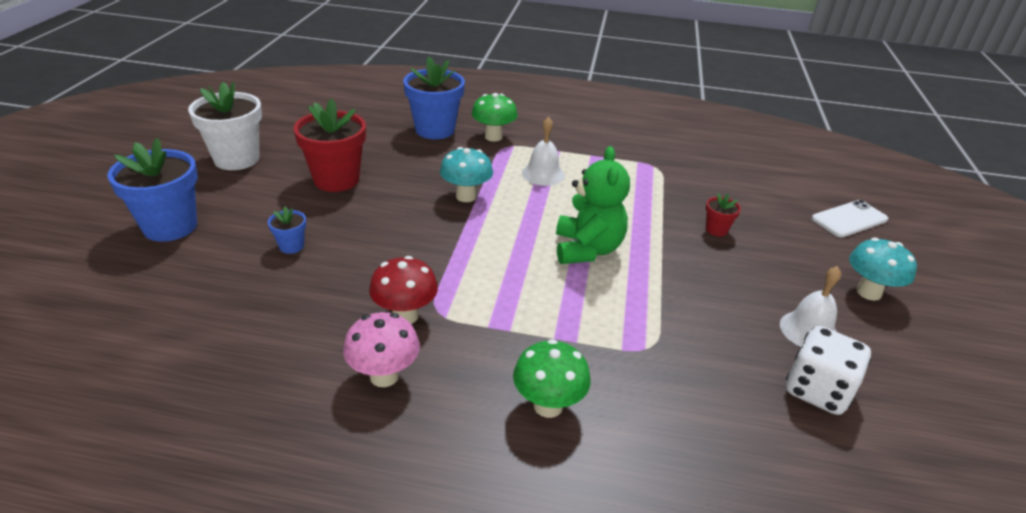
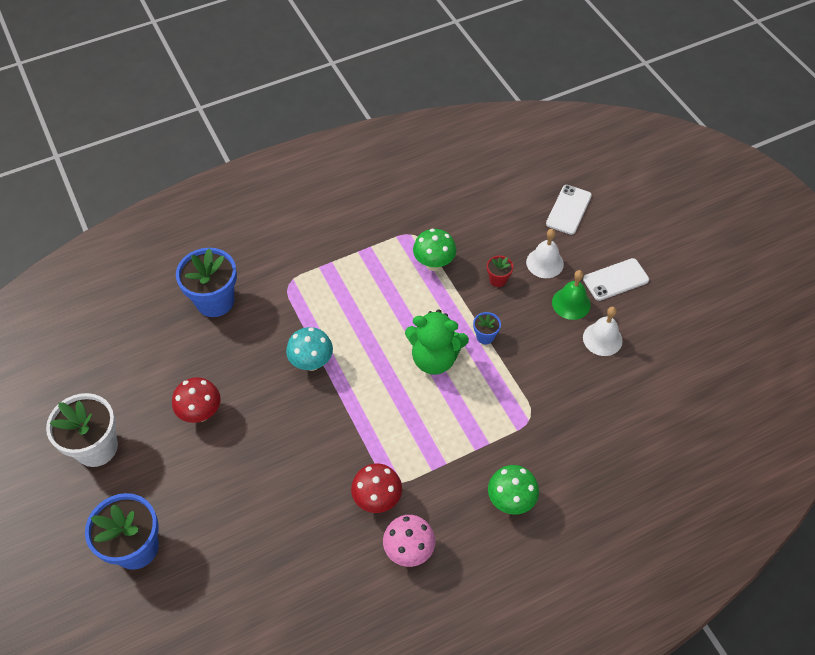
camera: 35 degrees left, 20 degrees up
blue flower pot [268,207,306,254] -> blue flower pot moved to [473,312,501,344]
red flower pot [294,98,366,192] -> red mushroom [172,377,221,423]
green mushroom [472,93,517,142] -> green mushroom moved to [413,229,456,271]
white bell [522,117,565,186] -> white bell moved to [526,229,564,278]
green teddy bear [556,146,630,264] -> green teddy bear turned 135 degrees clockwise [405,309,469,374]
white dice [786,326,871,415] -> none
turquoise mushroom [849,238,917,301] -> white phone [583,258,649,301]
none -> green bell [552,270,591,320]

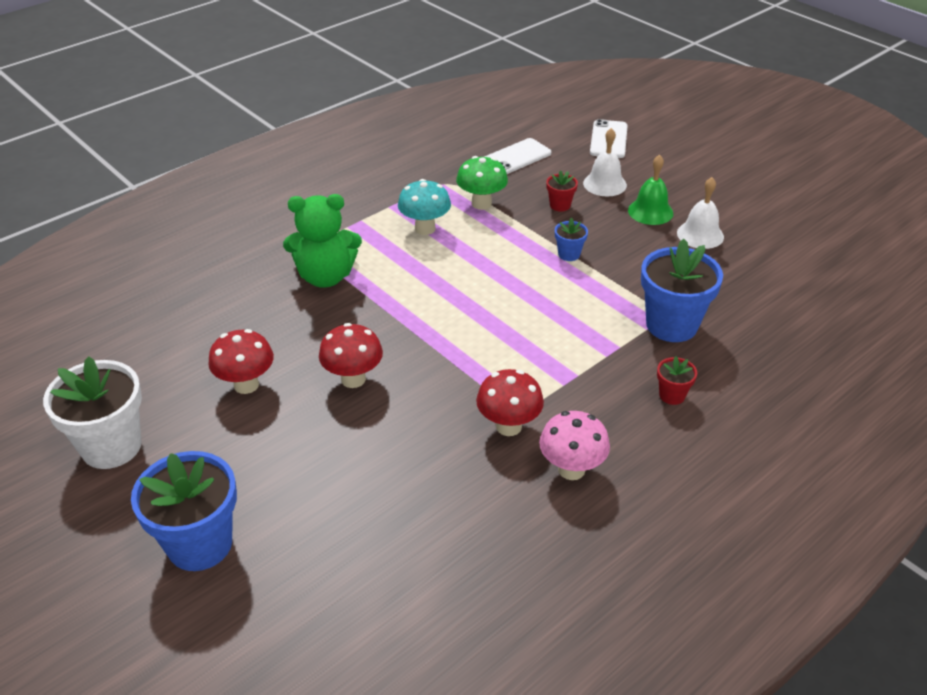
camera: 15 degrees left, 15 degrees down
blue flower pot [176,248,237,317] -> blue flower pot moved to [641,239,723,342]
turquoise mushroom [286,327,333,371] -> turquoise mushroom moved to [398,179,451,235]
green teddy bear [405,309,469,374] -> green teddy bear moved to [283,194,362,288]
green mushroom [488,465,539,515] -> red flower pot [657,356,697,405]
white phone [583,258,649,301] -> white phone moved to [484,138,551,174]
none -> red mushroom [319,323,383,388]

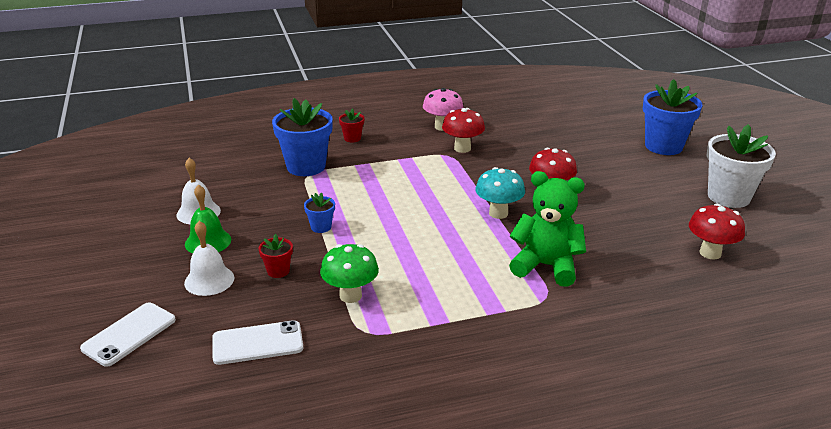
camera: 155 degrees left, 10 degrees down
red mushroom [208,329,274,394] -> red mushroom moved to [689,204,745,260]
turquoise mushroom [398,179,451,235] -> turquoise mushroom moved to [475,167,525,219]

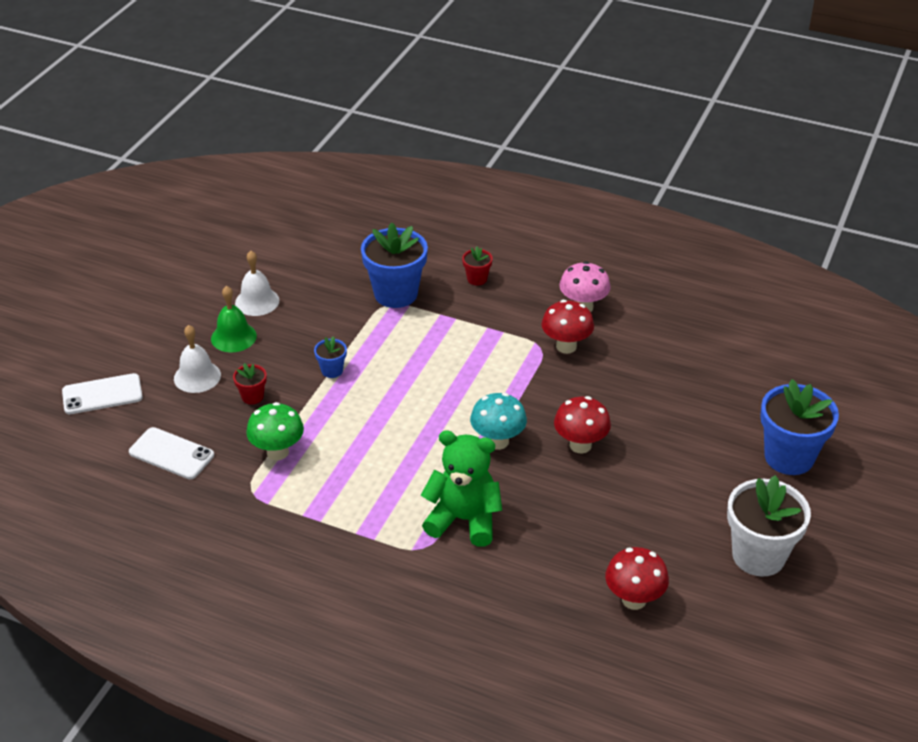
camera: 40 degrees right, 10 degrees up
green teddy bear [509,171,586,287] -> green teddy bear turned 45 degrees counterclockwise [421,430,502,547]

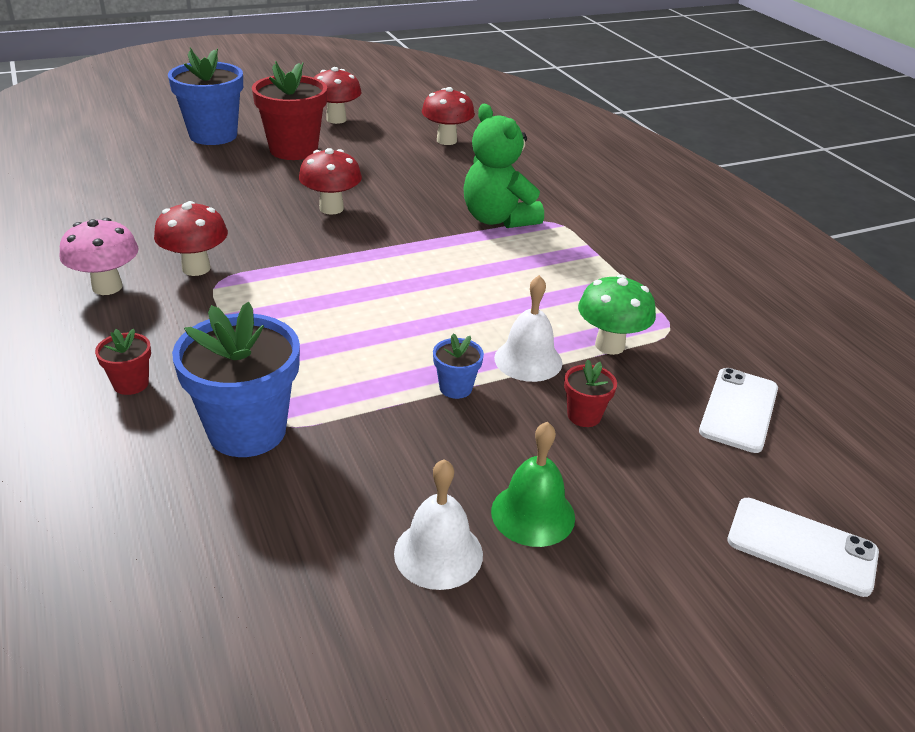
camera: 140 degrees left, 5 degrees down
white phone [129,427,214,479] -> white phone turned 45 degrees clockwise [699,368,778,453]
white bell [174,325,221,393] -> white bell moved to [494,275,562,382]
turquoise mushroom [470,393,527,450] -> none
white flower pot [727,475,811,577] -> red mushroom [314,67,361,124]
none -> red flower pot [252,61,327,160]

